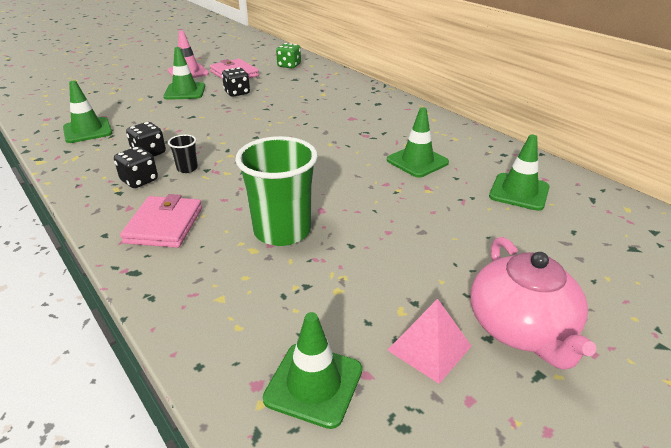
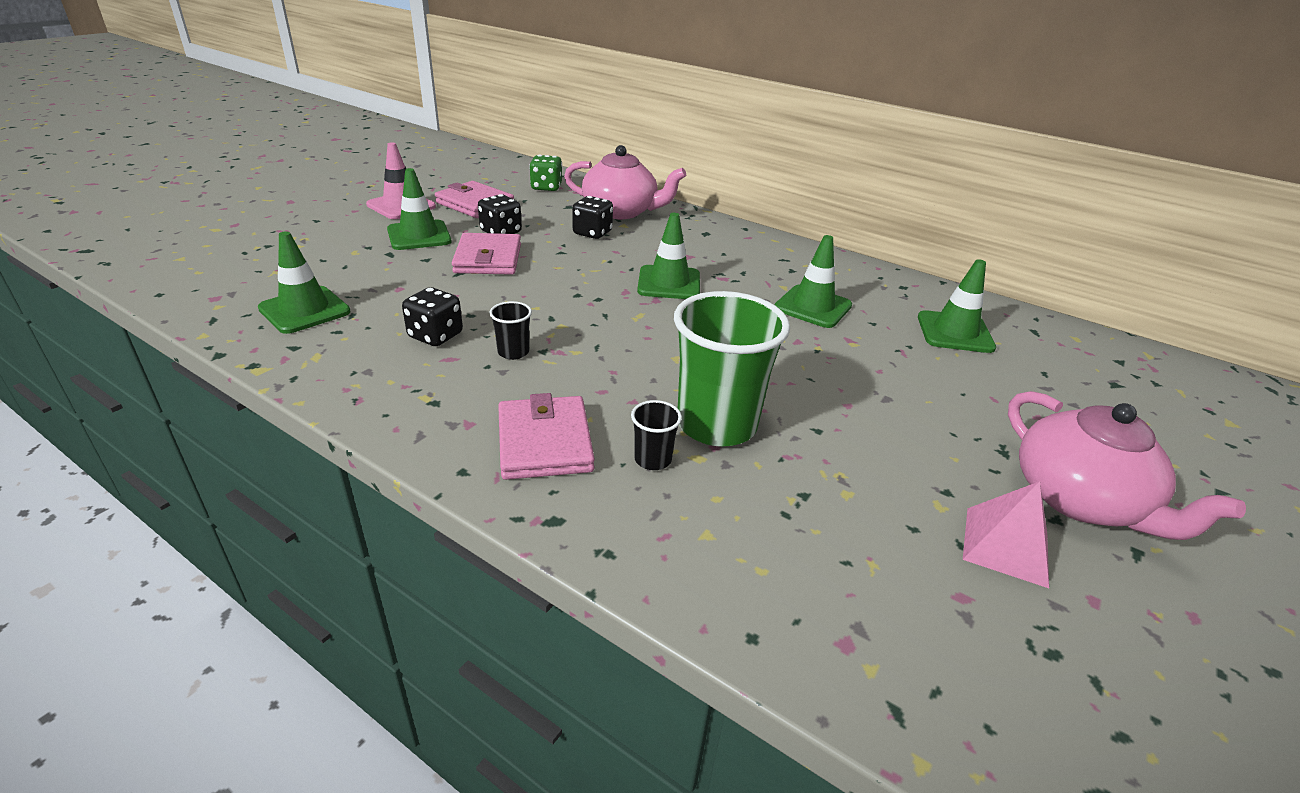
camera: 20 degrees left, 0 degrees up
black dice [114,147,158,188] -> black dice moved to [572,196,613,239]
green traffic cone [263,312,362,429] -> green traffic cone moved to [637,213,700,299]
none -> pink wallet [452,233,521,275]
none -> pink teapot [564,145,686,219]
none -> black cup [631,400,682,470]

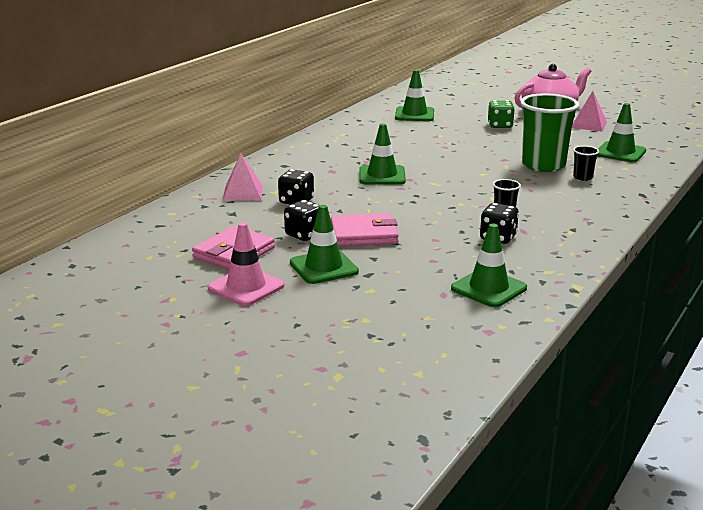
camera: 90 degrees left, 10 degrees down
pink wallet [498,393,595,480] -> none
green dice [529,155,562,191] -> green dice moved to [488,100,515,128]
pink teapot [564,145,686,219] -> pink pyramid [223,153,263,201]
green traffic cone [775,235,852,328] -> green traffic cone moved to [597,103,646,162]

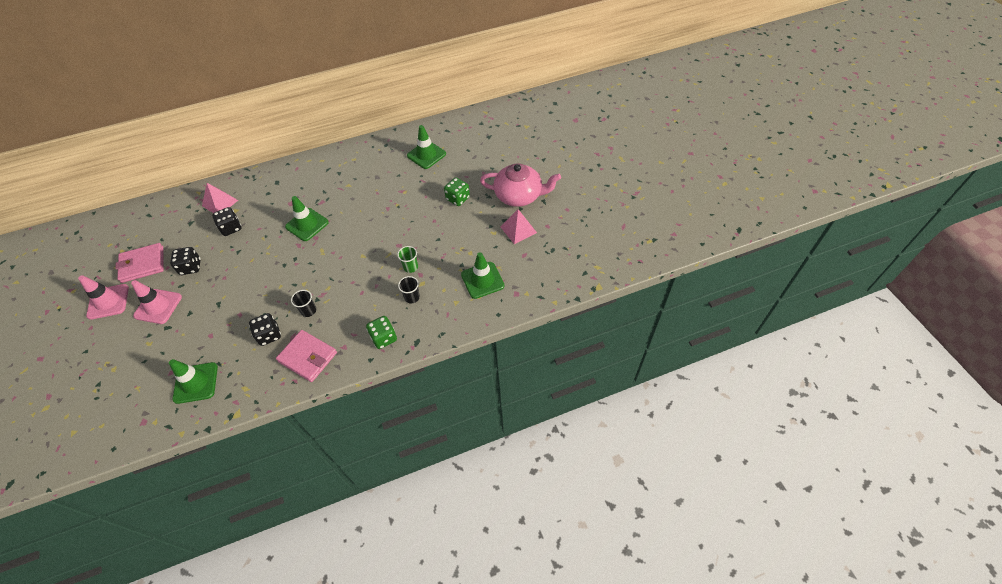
camera: 40 degrees right, 30 degrees up
green traffic cone [290,205,359,284] -> pink traffic cone [131,280,182,324]
pink wallet [331,213,399,246] -> pink wallet moved to [276,330,337,382]
green cup [520,93,579,172] -> green cup [397,246,418,273], size x0.43
none -> green dice [366,316,397,349]

